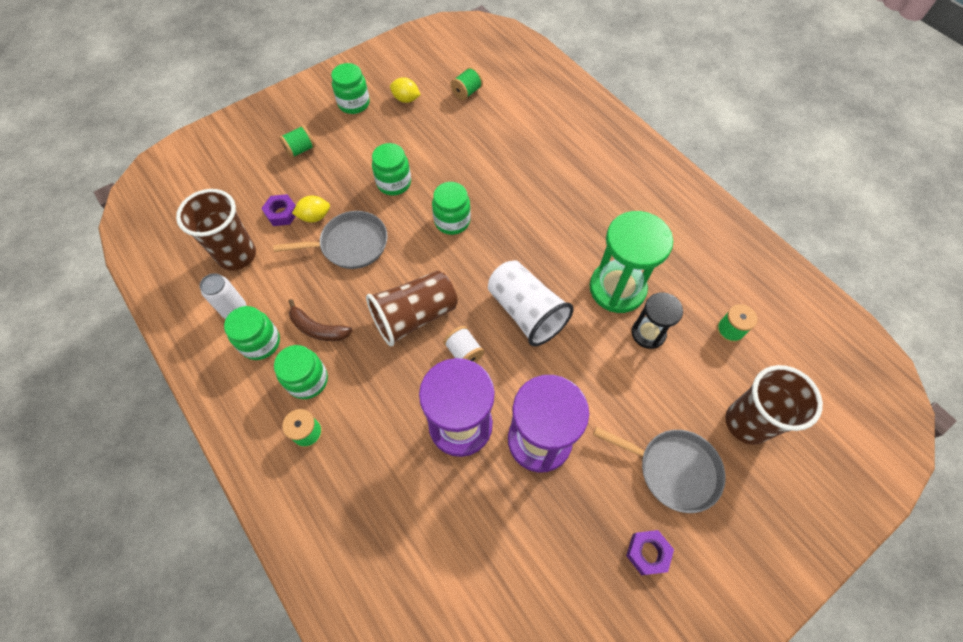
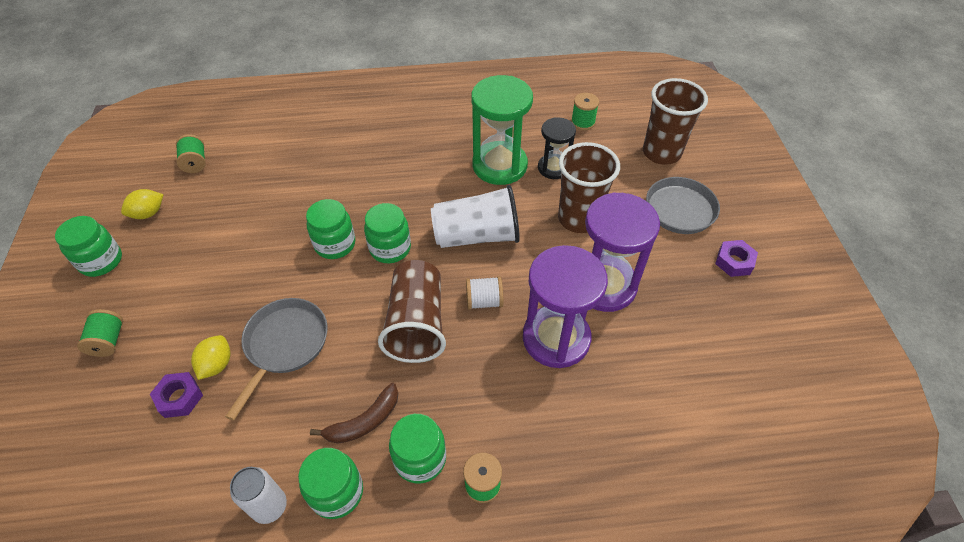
camera: 60 degrees left, 10 degrees down
brown cup [176,189,256,271] -> brown cup moved to [558,142,620,233]
green jar [372,143,411,195] -> green jar moved to [364,203,411,263]

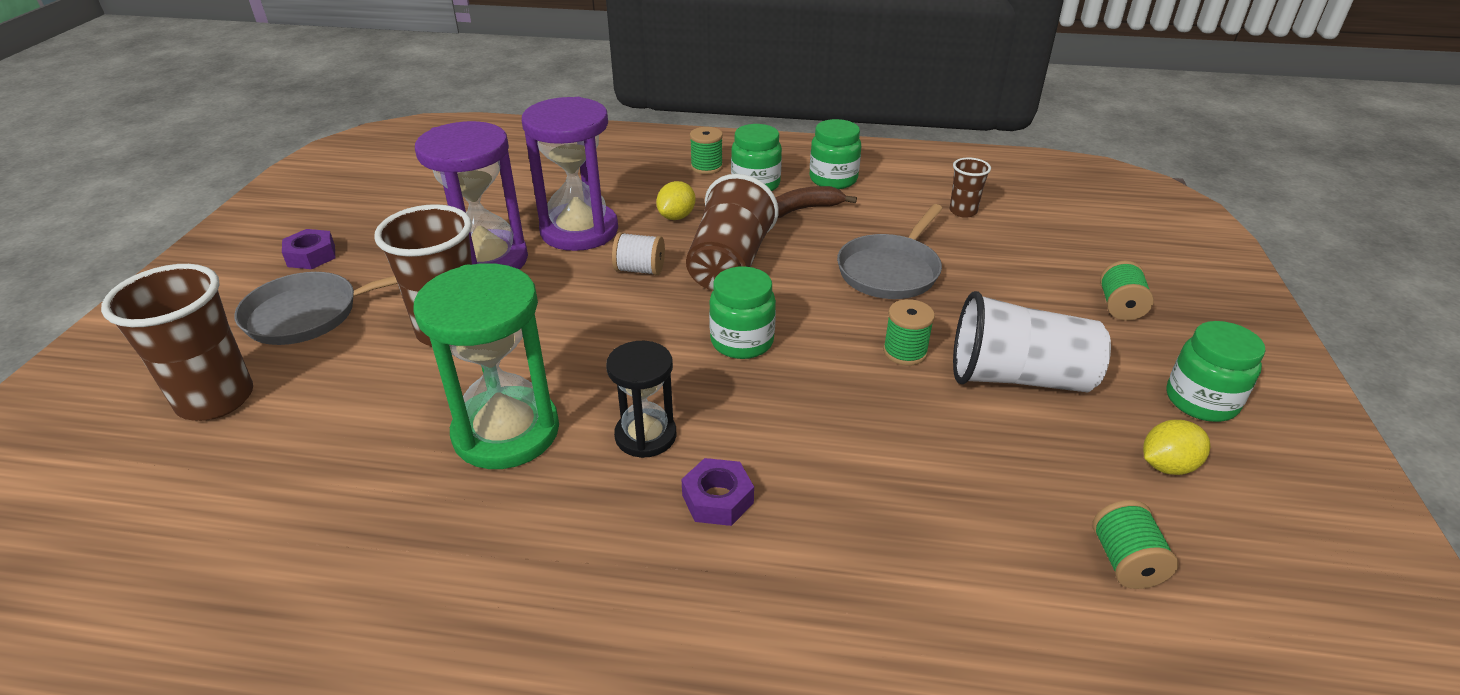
camera: 165 degrees left, 15 degrees down
purple nut [150,372,203,418] -> purple nut moved to [681,458,754,526]
yellow lemon [191,335,230,380] -> yellow lemon moved to [656,181,696,220]
white can [230,467,287,524] -> none
green jar [306,199,355,259] -> none
white cup [431,185,520,248] -> white cup moved to [953,291,1111,392]
black hourglass [538,117,576,179] -> black hourglass moved to [606,341,676,458]
green spool [571,93,599,130] -> green spool moved to [883,299,935,366]
none -> brown cup [949,158,991,218]

